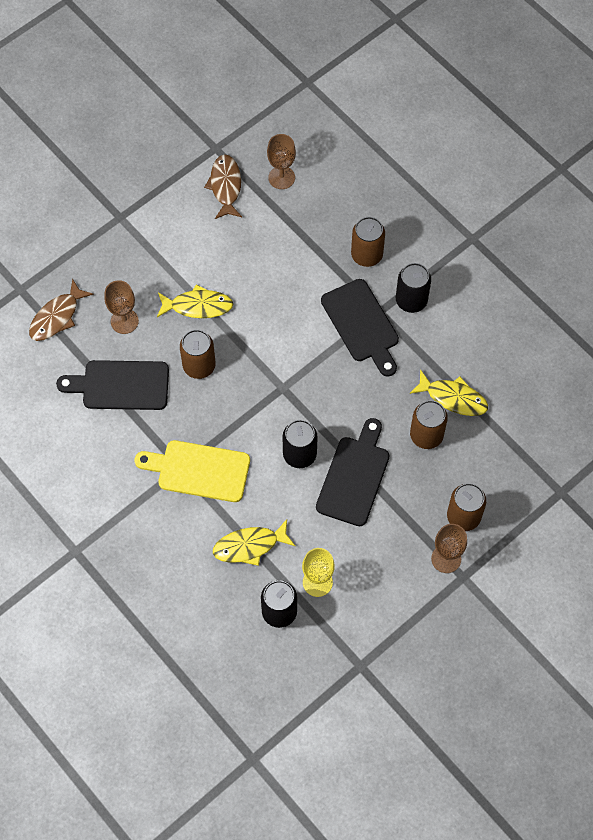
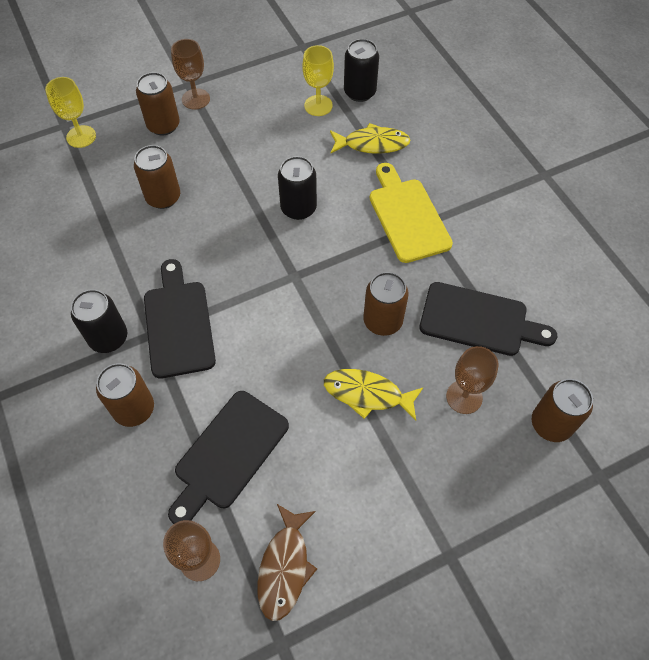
camera: 165 degrees left, 5 degrees down
brown fish [29,279,94,341] -> brown can [532,379,593,442]
yellow cutting board [135,440,250,502] -> yellow cutting board turned 135 degrees counterclockwise [370,163,453,263]
black cutting board [316,418,390,526] -> black cutting board moved to [168,391,289,524]
yellow fish [409,369,488,416] -> none
none -> yellow goblet [45,77,96,148]

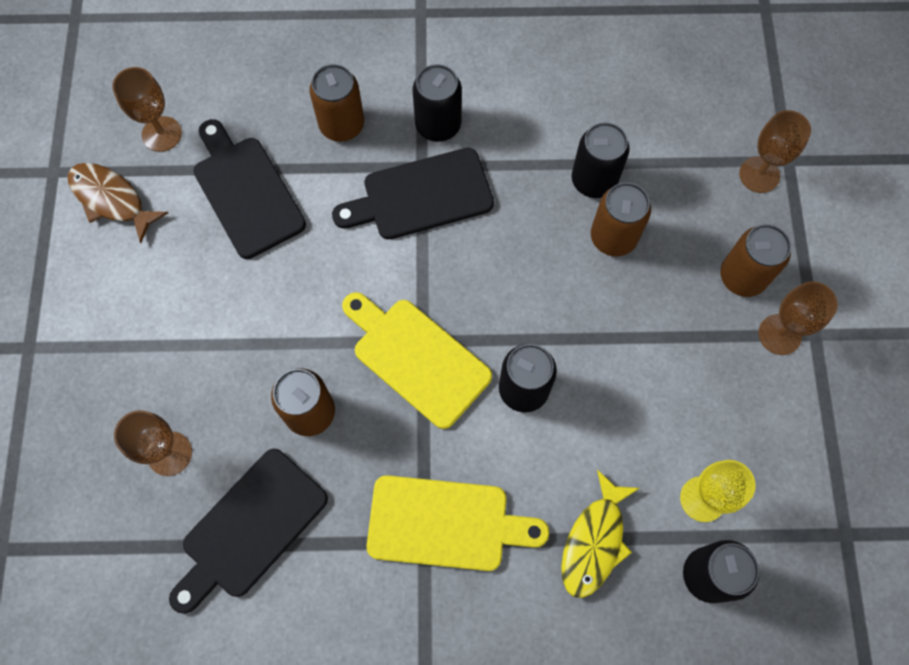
camera: 115 degrees right, 10 degrees up
yellow goblet [45,77,96,148] -> brown goblet [739,110,811,193]
black cutting board [144,259,216,379] -> black cutting board turned 150 degrees clockwise [332,148,494,239]
yellow fish [324,369,423,421] -> none
brown can [532,379,593,442] -> none
none -> yellow cutting board [342,292,492,429]
none -> black can [572,122,630,198]

